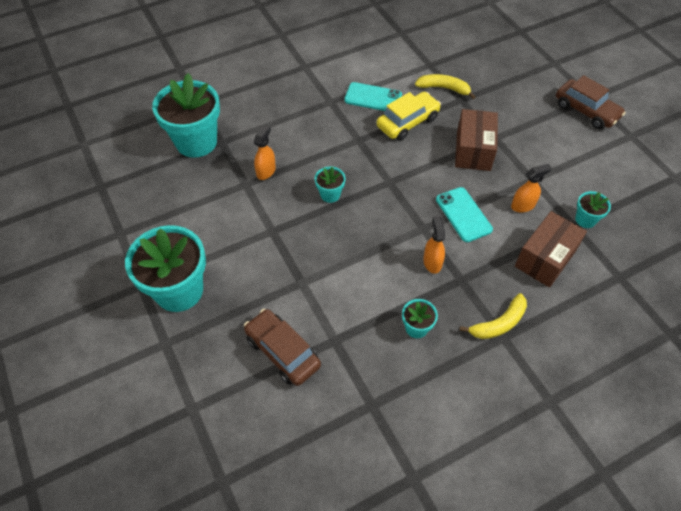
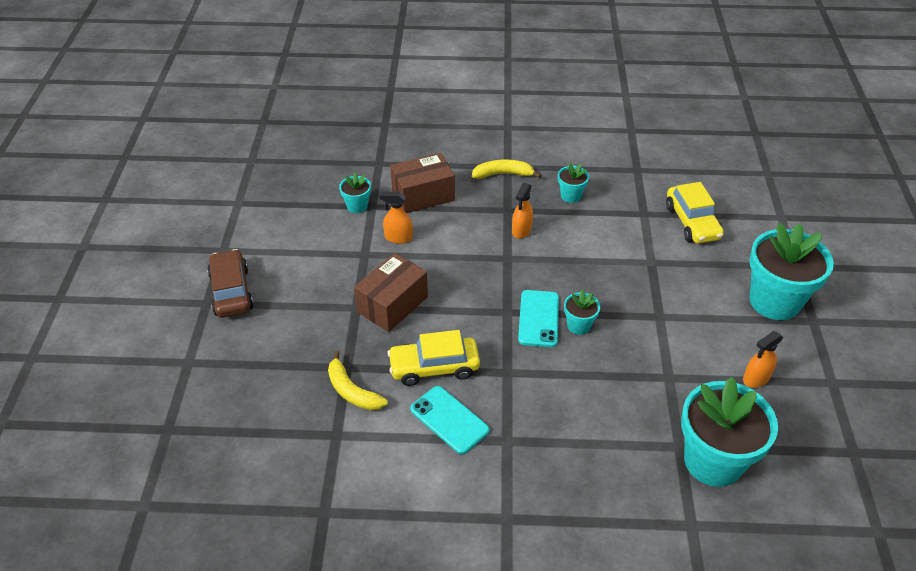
camera: 150 degrees left, 10 degrees down
brown car [244,309,321,386] -> yellow car [666,182,724,243]
orange spray bottle [254,125,276,180] -> orange spray bottle moved to [743,331,783,388]
turquoise phone [436,187,493,242] -> turquoise phone moved to [518,290,559,347]

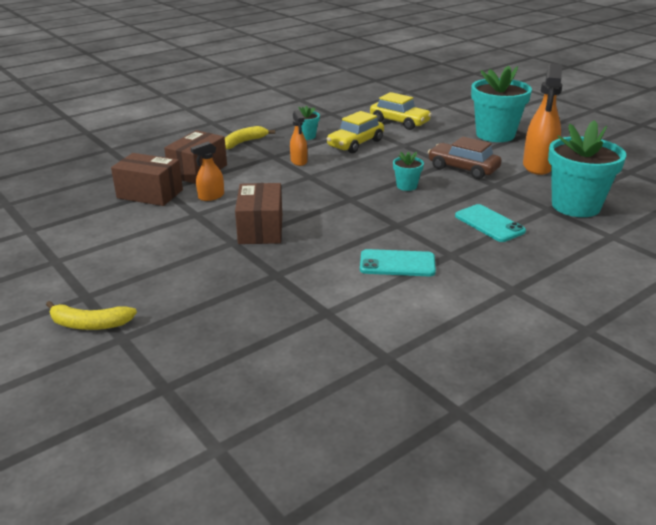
camera: 40 degrees left, 15 degrees down
brown car [207,249,254,318] -> brown car moved to [428,137,501,179]
yellow banana [328,351,388,410] -> yellow banana moved to [46,301,137,330]
turquoise flower pot [339,172,371,213] -> brown box [111,153,183,206]
yellow car [387,330,480,386] -> yellow car moved to [327,111,384,153]
turquoise phone [518,290,559,347] -> turquoise phone moved to [455,204,526,242]
orange spray bottle [743,331,783,388] -> orange spray bottle [523,63,562,175], size x1.90

